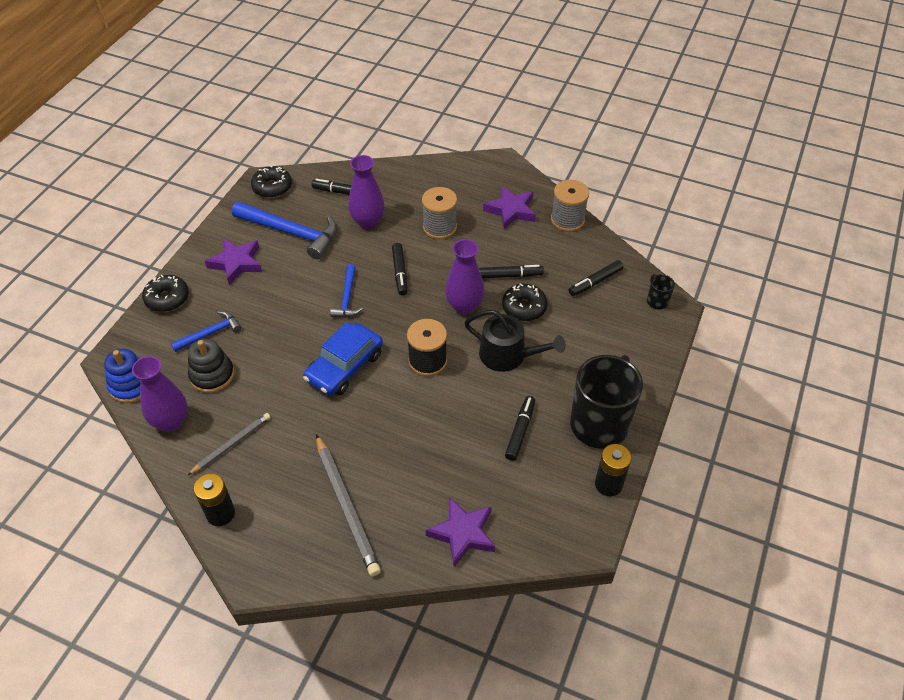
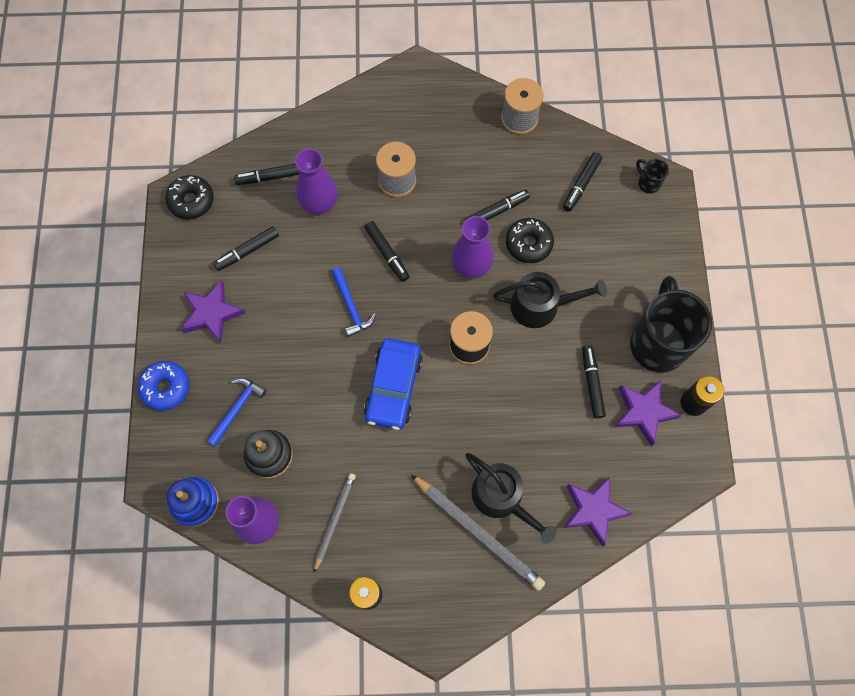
camera: 25 degrees left, 20 degrees up
black donut [142,275,189,312] -> blue donut [138,361,189,411]
blue hammer [232,202,337,259] -> black marker [213,226,279,271]
purple star [483,186,536,229] -> purple star moved to [614,380,682,446]
none -> black watering can [466,453,557,544]

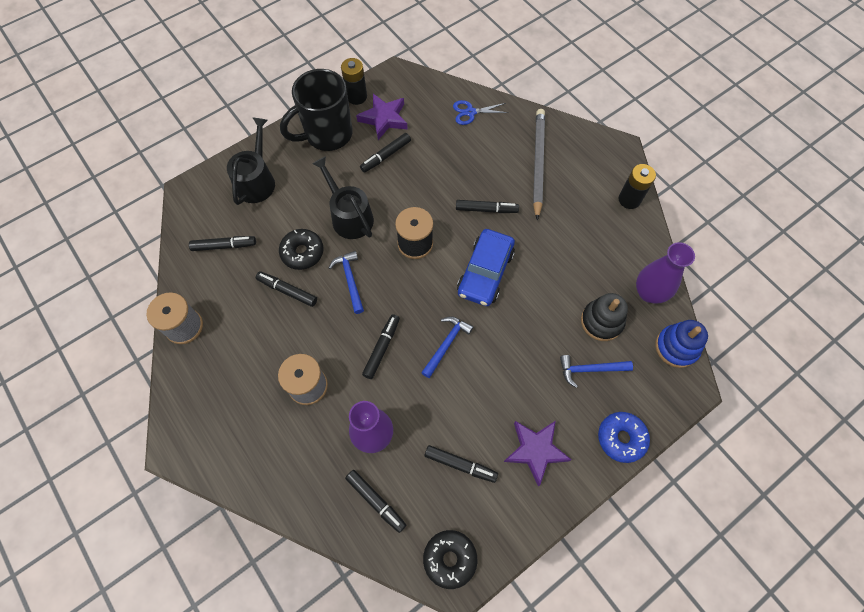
camera: 125 degrees left, 5 degrees down
grey pencil [314,473,356,573] -> none
blue car [364,338,423,430] -> blue car turned 135 degrees clockwise [457,229,515,306]
purple vase [452,216,494,279] -> blue hammer [329,251,364,314]
black watering can [466,453,557,544] -> black watering can moved to [227,117,275,205]
purple star [564,476,632,546] -> blue scissors [453,100,509,125]
black mug [636,158,669,193] -> none
none -> black marker [456,200,519,213]

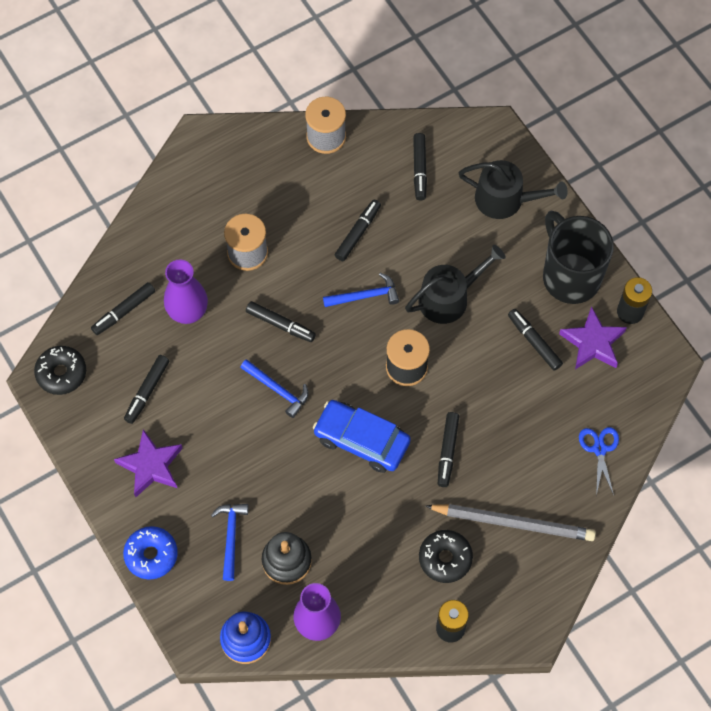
camera: 95 degrees right, 0 degrees up
black donut [279,229,324,270] -> black donut moved to [419,530,473,583]

